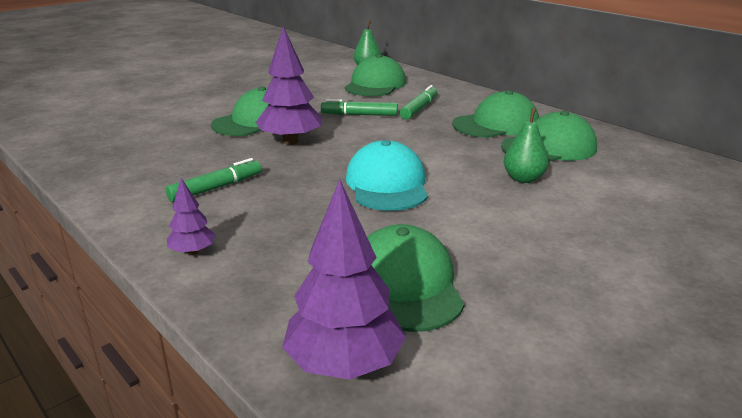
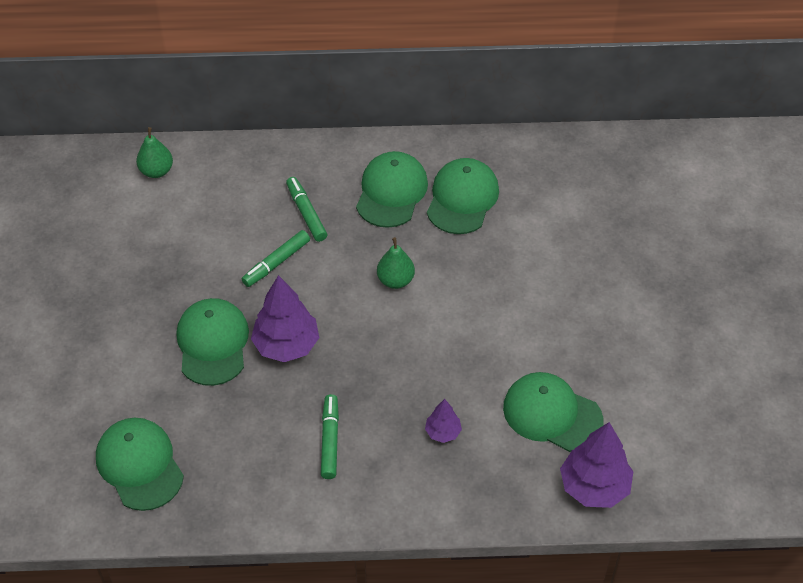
camera: 50 degrees left, 25 degrees up
purple tree [167,178,216,255] -> purple tree moved to [425,399,462,443]
green cap [345,54,406,96] -> green cap moved to [96,418,184,511]
turquoise cap [346,140,428,211] -> none
green pear [504,108,549,183] -> green pear moved to [377,237,415,289]

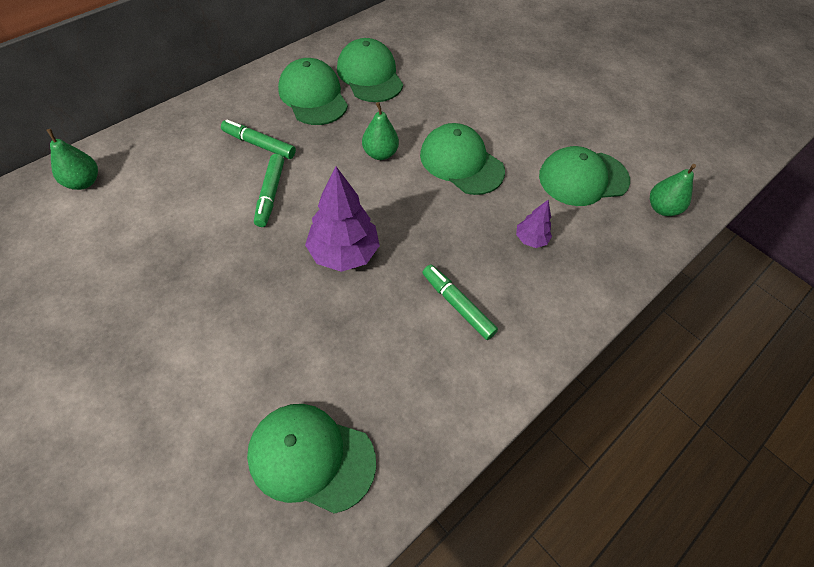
camera: 45 degrees left, 5 degrees up
green cap [177,298,249,386] -> green cap moved to [420,123,505,195]
purple tree [560,422,633,508] -> green pear [650,164,696,216]

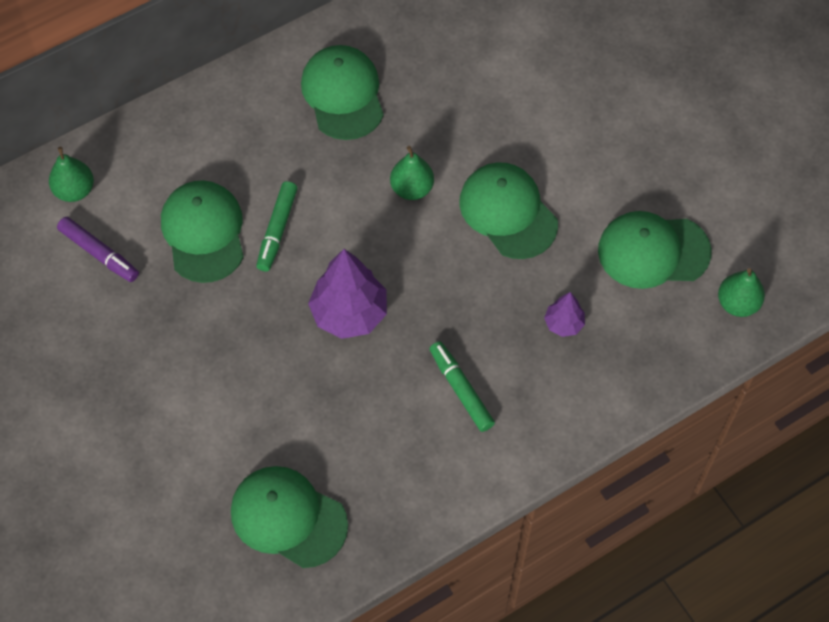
camera: 15 degrees right, 5 degrees up
green marker [221,120,296,159] -> none
green cap [337,38,403,102] -> green cap moved to [161,180,244,283]
none -> purple marker [57,217,139,282]

